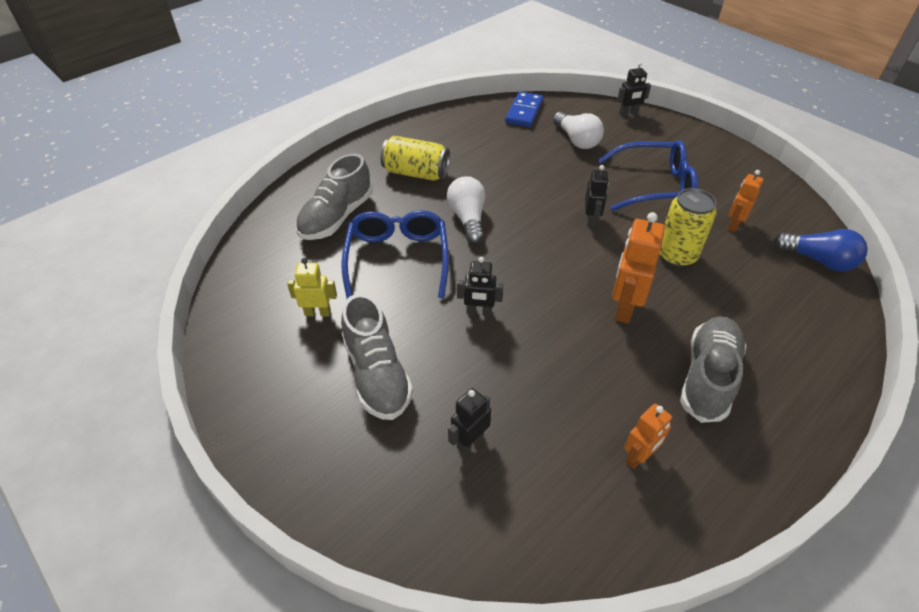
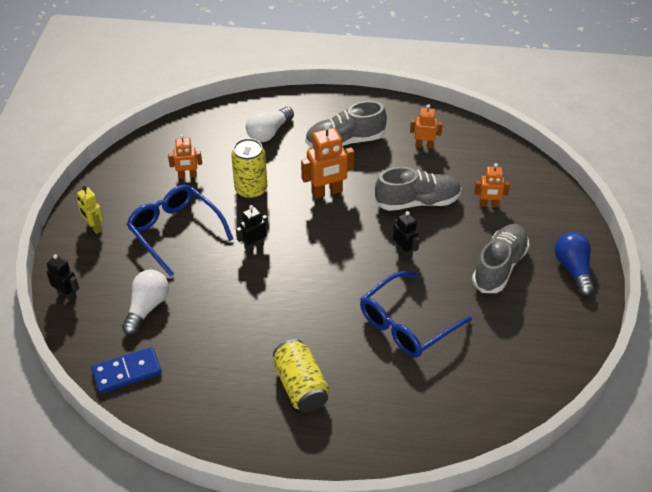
camera: 130 degrees left, 0 degrees up
yellow robot [287,258,337,317] -> yellow robot moved to [77,186,103,234]
grey shoe [296,154,373,240] -> grey shoe moved to [375,167,462,211]
white light bulb [447,176,485,244] -> white light bulb moved to [246,107,294,142]
black robot [448,388,491,454] -> orange robot [474,163,510,207]
blue light bulb [774,229,868,272] -> blue light bulb moved to [555,232,595,296]

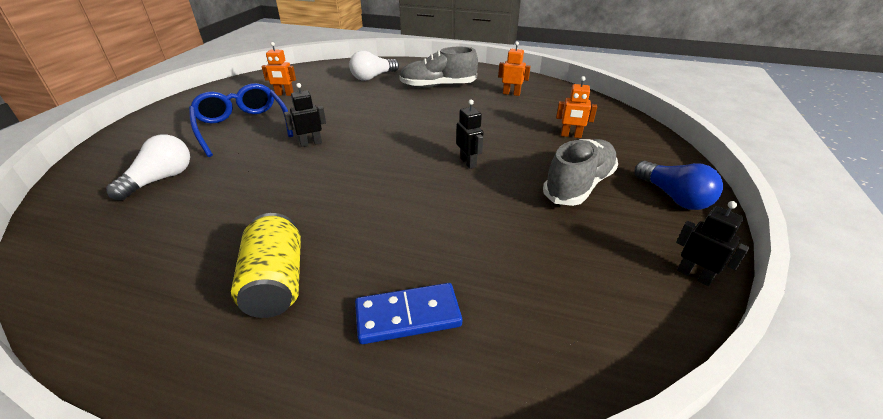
camera: 10 degrees right, 10 degrees down
black robot [47,254,79,302] -> black robot moved to [676,201,749,286]
yellow robot [77,186,103,234] -> none
blue domino [91,347,162,394] -> blue domino moved to [355,283,462,344]
yellow can [231,138,267,199] -> none
orange robot [301,123,355,199] -> none
blue glasses [360,271,472,358] -> none
grey shoe [375,167,462,211] -> none
blue light bulb [555,232,595,296] -> blue light bulb turned 150 degrees clockwise [635,161,723,210]

